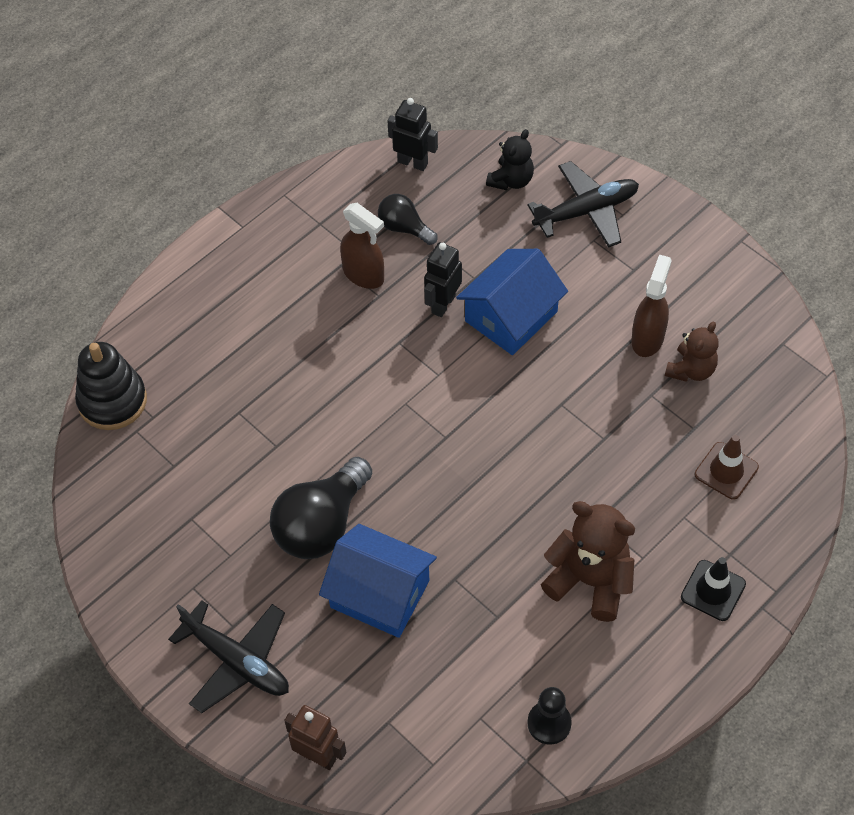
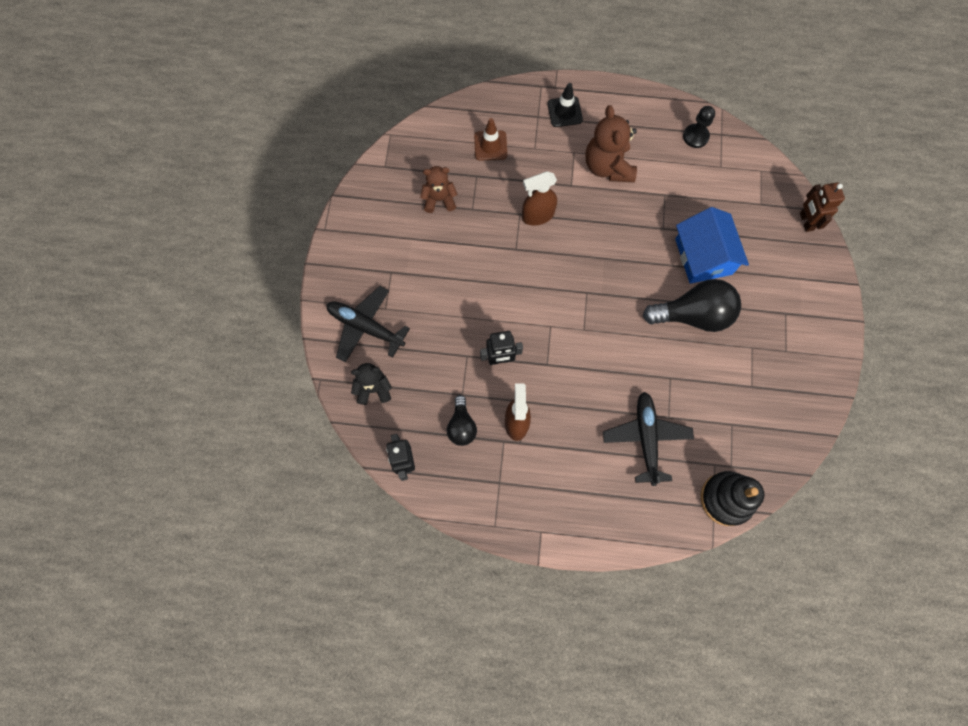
camera: 130 degrees left, 15 degrees up
black plane [168,601,289,713] -> black plane moved to [603,392,694,486]
blue house [456,249,568,355] -> none
brown spray bottle [631,255,672,357] -> brown spray bottle moved to [522,171,557,225]

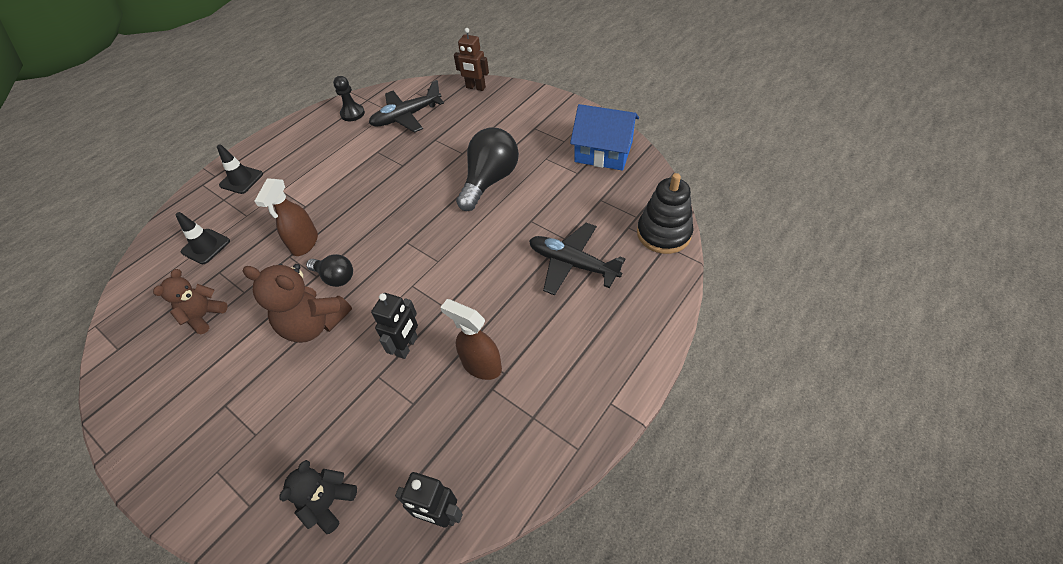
camera: 55 degrees left, 20 degrees down
black plane [326,286,410,363] -> black plane moved to [369,80,444,133]
black light bulb [447,395,477,446] -> black light bulb moved to [306,254,353,287]
brown traffic cone [474,118,507,160] -> black traffic cone [175,212,230,264]
brown teddy bear [585,105,637,182] -> brown teddy bear moved to [243,264,352,343]
blue house [675,207,749,284] -> blue house moved to [570,104,639,171]

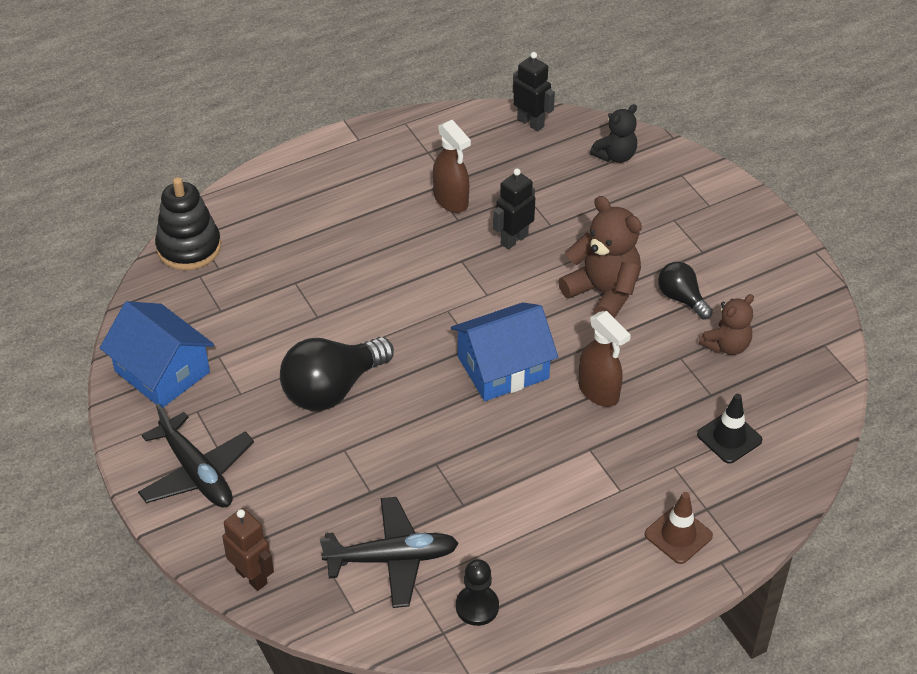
camera: 160 degrees left, 5 degrees down
black traffic cone [217,144,263,194] -> brown traffic cone [645,492,713,564]
brown spray bottle [254,178,318,256] -> brown spray bottle turned 105 degrees clockwise [578,311,631,407]
black light bulb [306,254,353,287] -> black light bulb moved to [658,262,713,320]
black plane [529,223,625,295] -> black plane moved to [138,404,254,508]
none -> blue house [451,302,558,401]

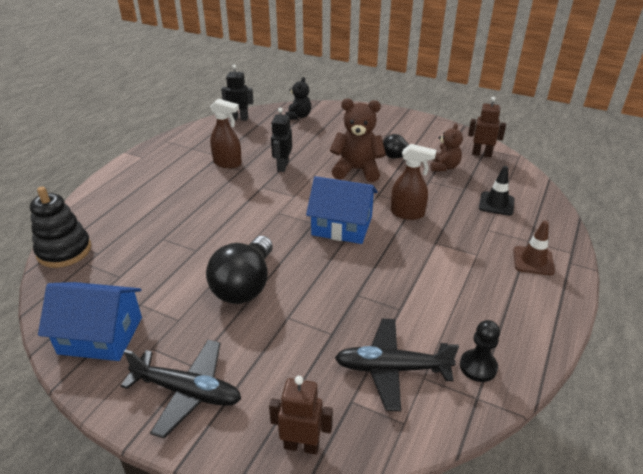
camera: 35 degrees left, 10 degrees down
black plane [320,497,459,608] -> black plane turned 135 degrees counterclockwise [335,318,459,411]
blue house [451,302,558,401] -> blue house turned 75 degrees clockwise [306,176,378,244]
none -> brown robot [468,97,506,157]

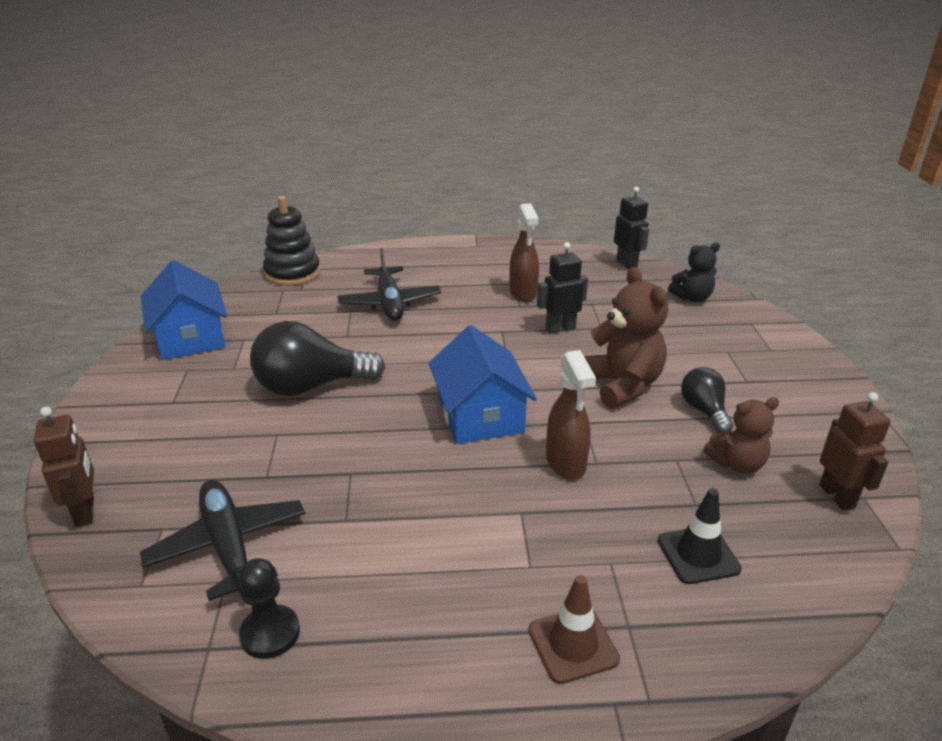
camera: 60 degrees right, 5 degrees down
black plane [121,339,241,438] -> black plane moved to [337,248,441,321]

